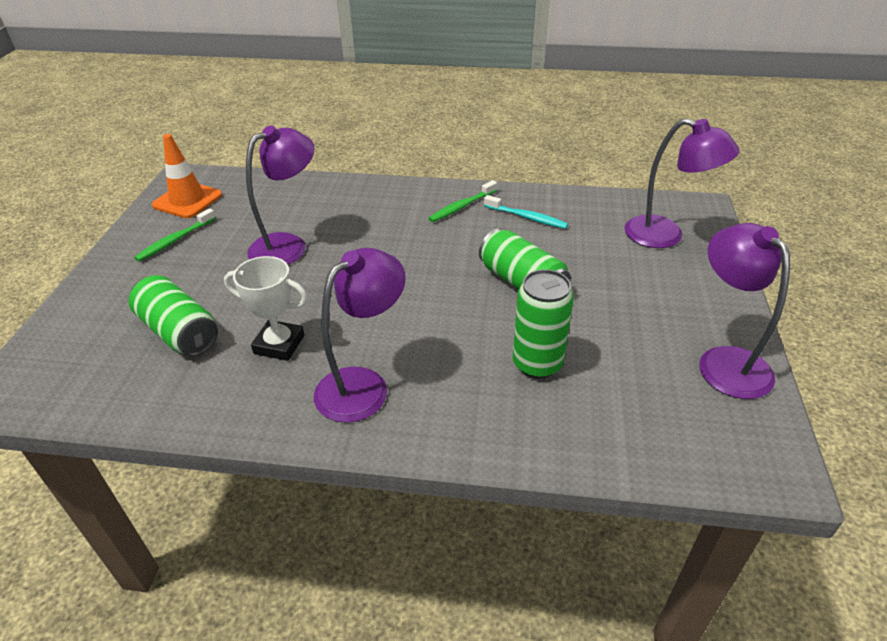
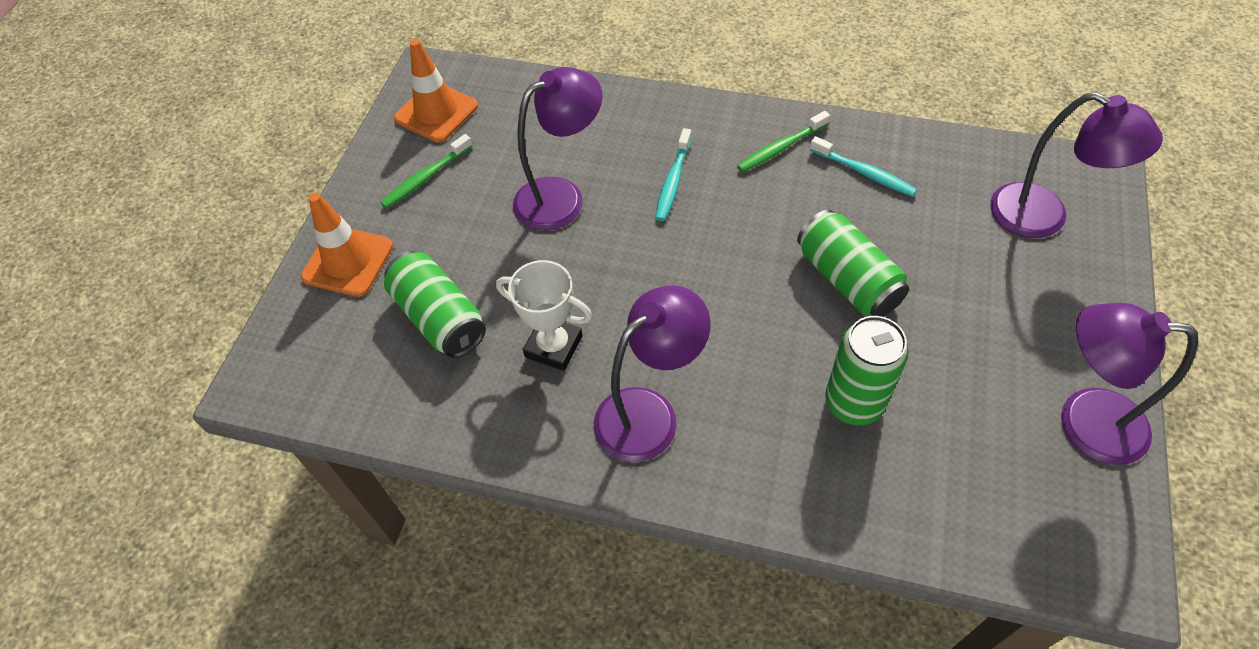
camera: 10 degrees right, 15 degrees up
purple lamp [699,223,790,399] -> purple lamp turned 60 degrees counterclockwise [1061,303,1198,465]
none -> orange traffic cone [301,193,393,297]
none -> turquoise toothbrush [655,128,692,221]

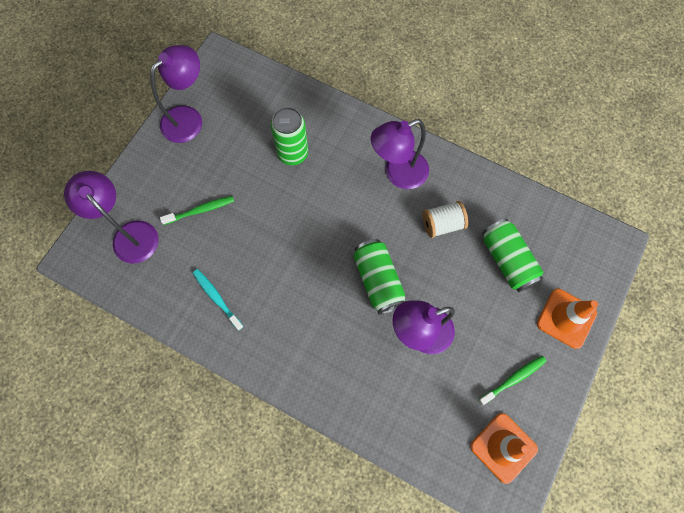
camera: 170 degrees left, 15 degrees up
white trophy [496,260,593,371] -> white spool [423,201,468,238]
turquoise toothbrush [655,128,692,221] -> none
green toothbrush [737,111,830,172] -> green toothbrush moved to [160,196,234,225]
green can [797,209,909,317] -> green can moved to [353,239,405,315]
purple lamp [1061,303,1198,465] -> purple lamp turned 75 degrees counterclockwise [150,45,202,143]

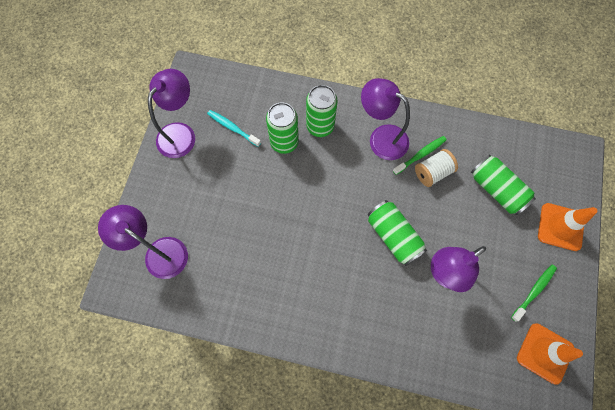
camera: 15 degrees left, 0 degrees up
green toothbrush [160,196,234,225] -> green toothbrush moved to [393,136,447,175]
turquoise toothbrush [193,269,244,331] -> turquoise toothbrush moved to [207,110,261,147]
purple lamp [371,119,429,189] -> purple lamp turned 75 degrees clockwise [361,78,410,160]
none -> green can [306,85,338,137]

